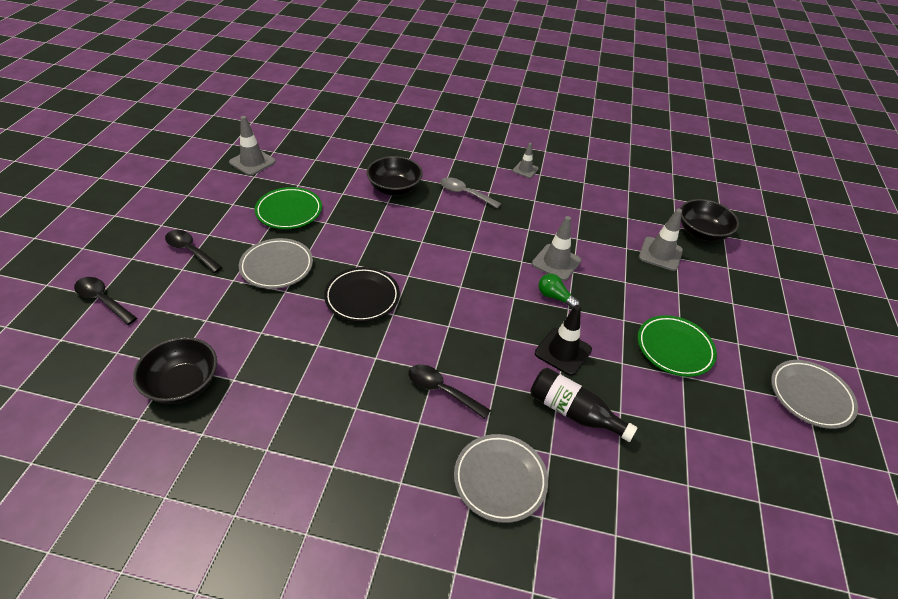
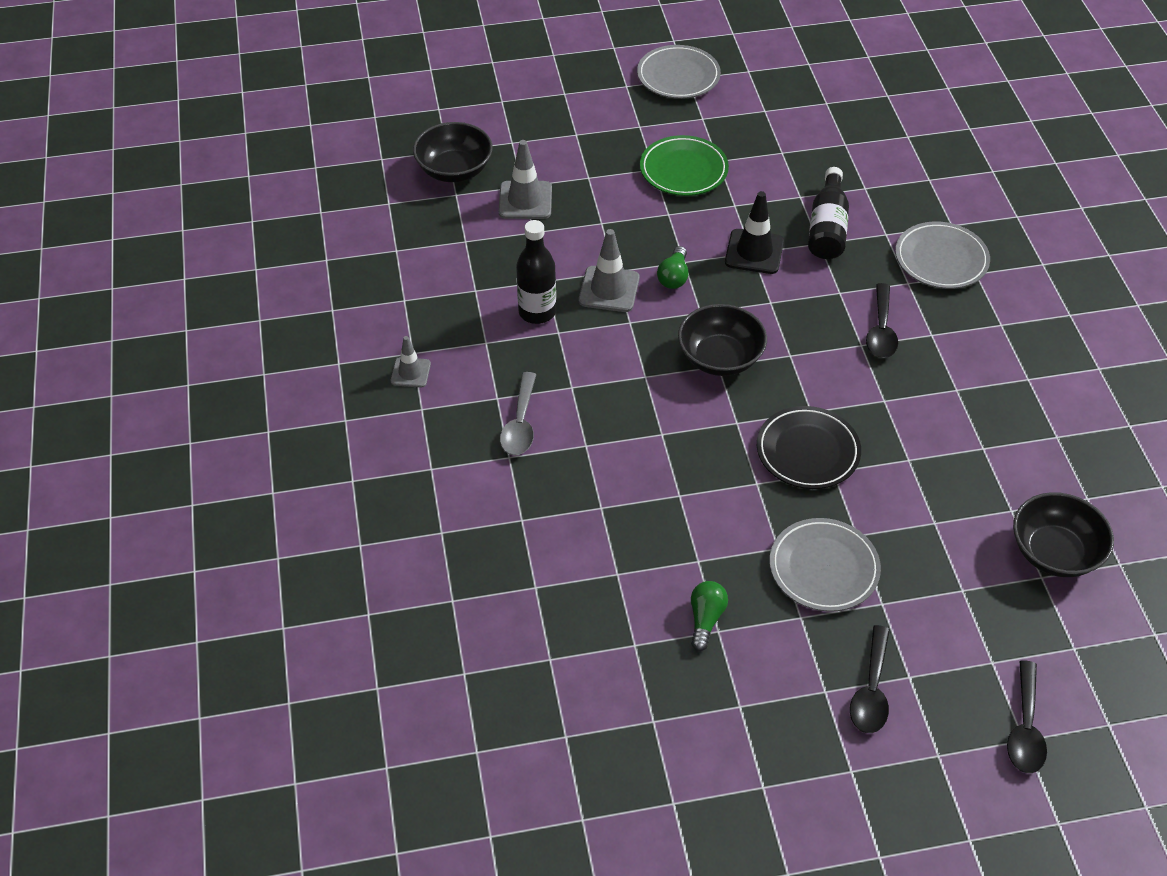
camera: 110 degrees left, 5 degrees up
grey traffic cone [229,116,276,176] -> none
green plate [255,187,322,229] -> green light bulb [691,581,728,651]
black bowl [367,156,423,196] -> black bowl moved to [678,304,767,376]
none -> black bottle [516,220,556,324]

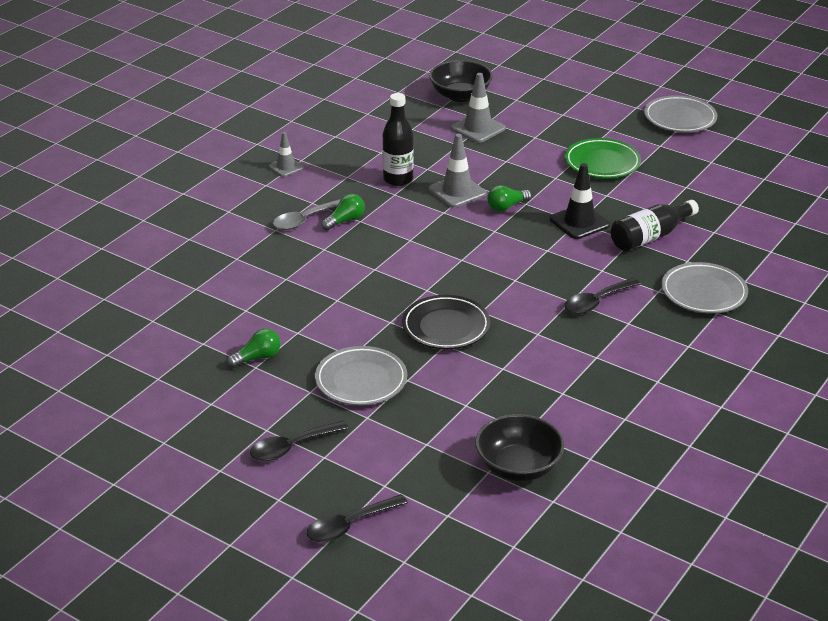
camera: 45 degrees right, 15 degrees down
black bowl [678,304,767,376] -> none
none -> green light bulb [321,194,365,230]

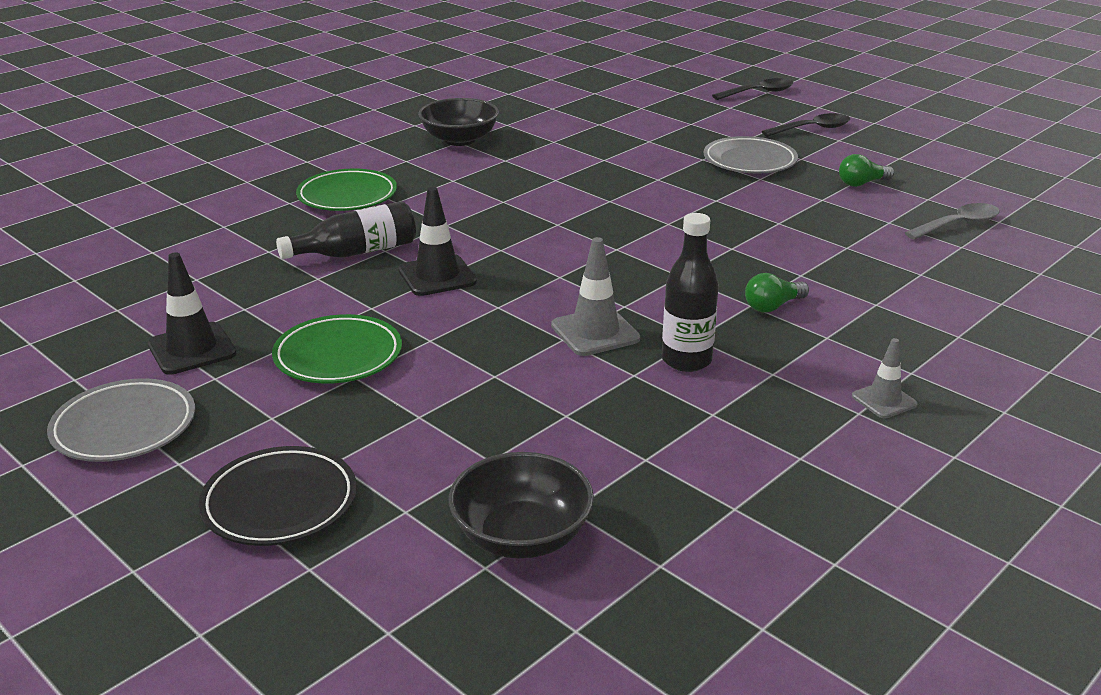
camera: 170 degrees left, 5 degrees down
grey spoon [273,199,341,230] -> grey spoon moved to [905,203,1000,240]
black plate [402,295,490,349] -> black plate moved to [199,446,357,546]
grey traffic cone [451,73,506,143] -> none
black bowl [476,414,564,481] -> black bowl moved to [418,98,499,146]
green light bulb [487,185,532,212] -> none
black spoon [565,278,641,314] -> none
grey plate [661,262,748,314] -> green plate [296,169,397,211]
none -> black traffic cone [148,252,237,375]

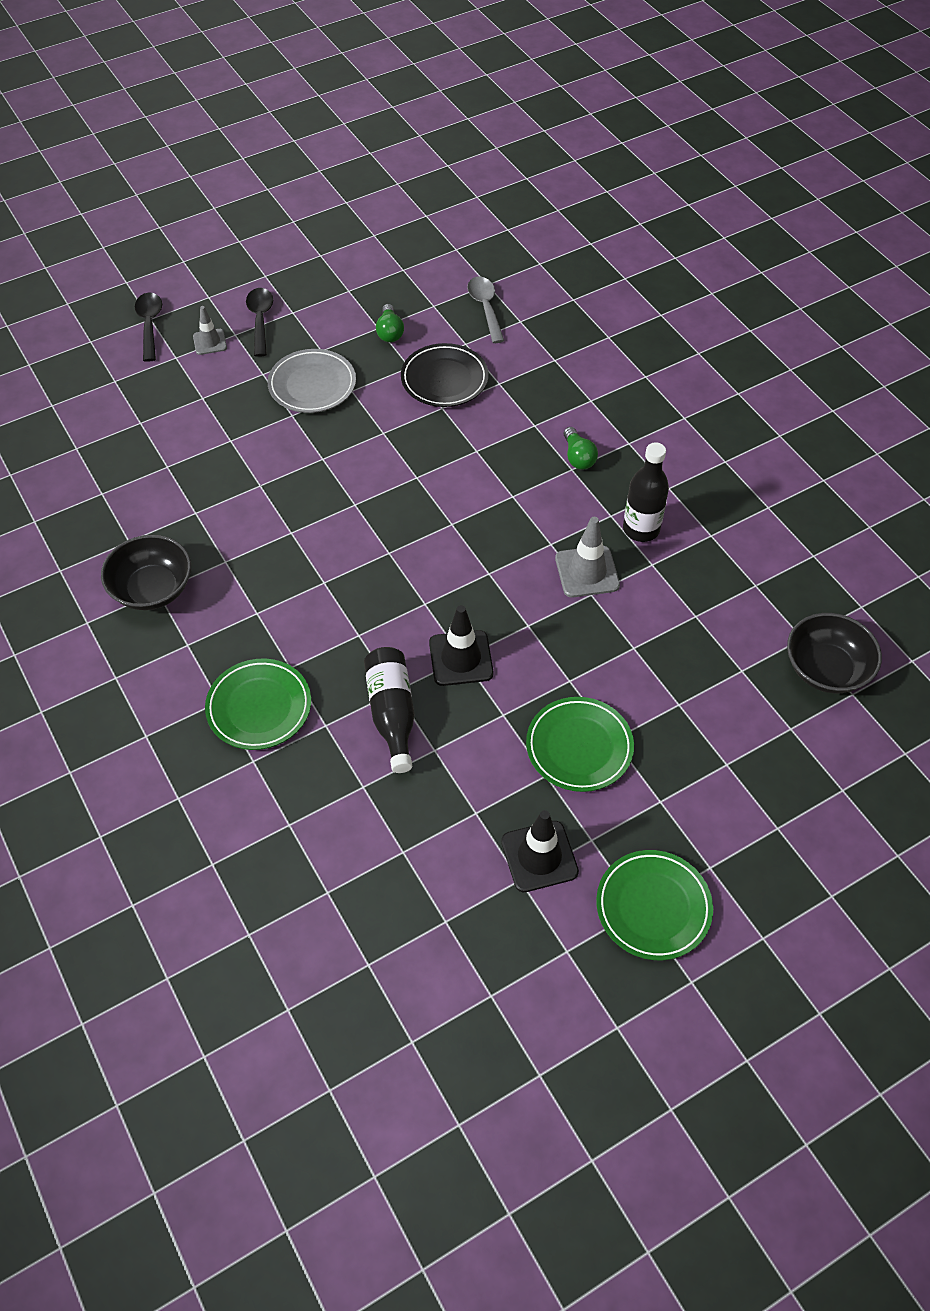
camera: 75 degrees left, 25 degrees up
grey plate [47,378,195,462] -> green plate [596,850,713,960]
black plate [199,446,357,546] -> black plate moved to [401,343,489,407]
grey traffic cone [852,338,918,419] -> grey traffic cone moved to [193,306,227,355]

